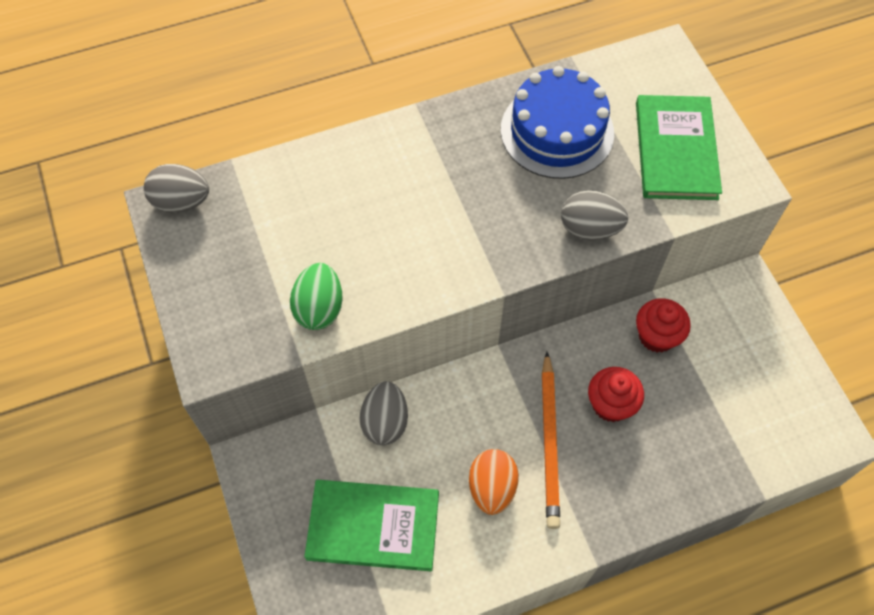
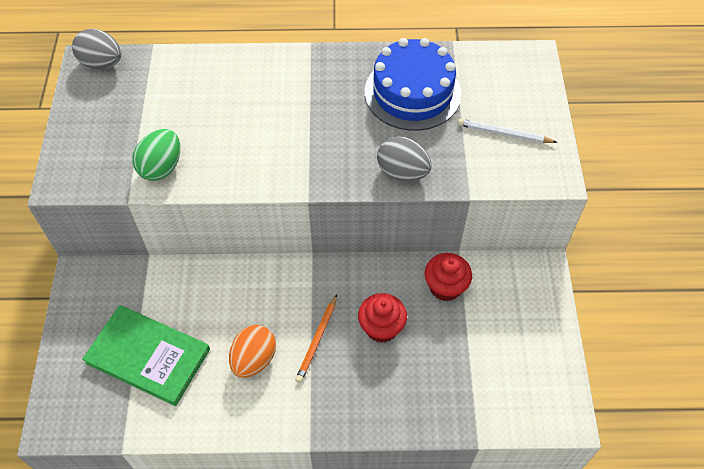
camera: 20 degrees right, 5 degrees down
grey egg [359,381,408,445] -> none
orange pencil [542,352,560,529] -> orange pencil [295,294,337,383], size x0.64
green book [636,95,722,200] -> white pencil [458,119,558,143]

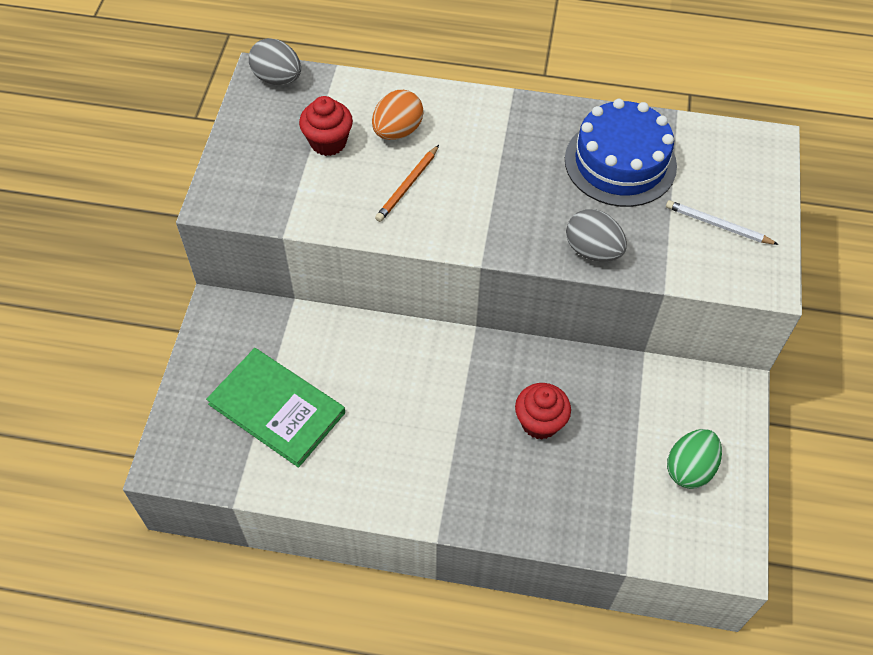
camera: 10 degrees right, 0 degrees up
green egg [132,129,180,181] -> green egg moved to [667,429,722,489]
orange egg [229,325,276,378] -> orange egg moved to [372,90,424,140]
orange pencil [295,294,337,383] -> orange pencil moved to [375,145,439,222]
red cupcake [425,253,472,301] -> red cupcake moved to [299,96,353,156]

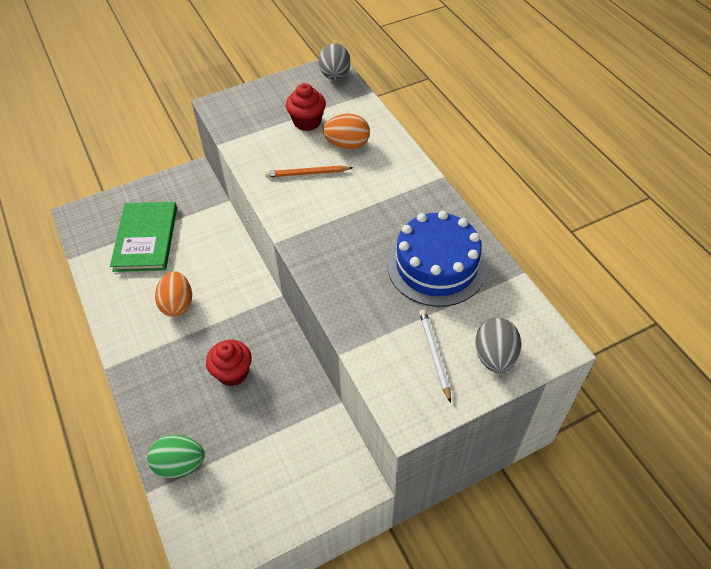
camera: 55 degrees right, 5 degrees down
grey egg [566,209,627,262] -> grey egg moved to [475,318,521,373]
green egg [667,429,722,489] -> green egg moved to [147,435,205,478]
none -> orange egg [155,271,192,317]

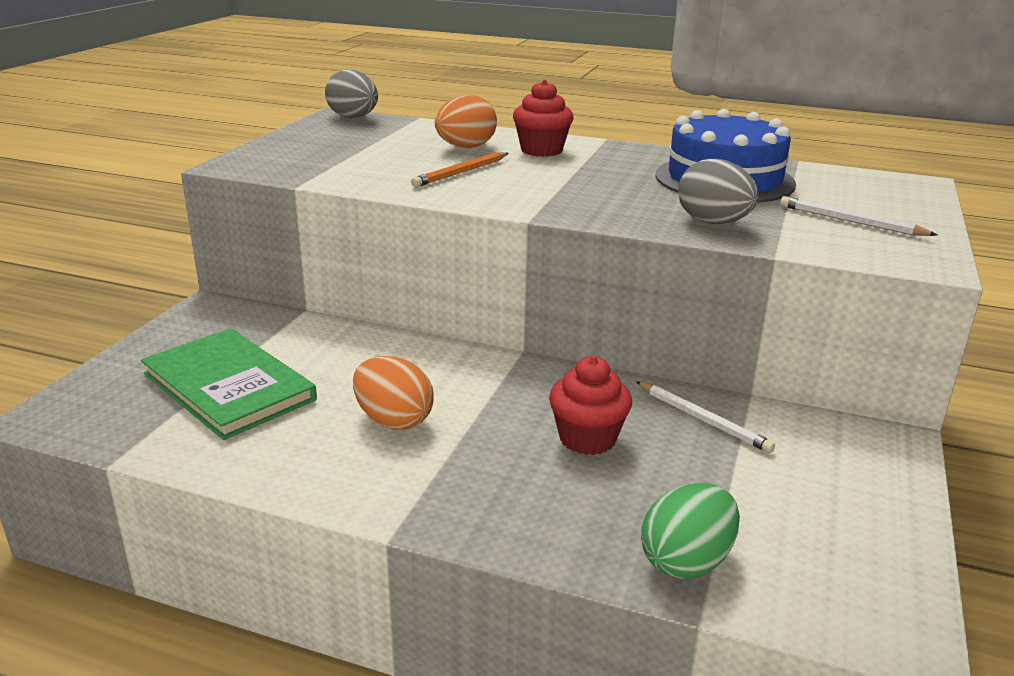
camera: 45 degrees left, 25 degrees down
red cupcake [286,83,326,131] -> red cupcake moved to [513,80,574,157]
grey egg [475,318,521,373] -> grey egg moved to [678,159,759,224]
none -> white pencil [636,381,775,453]

